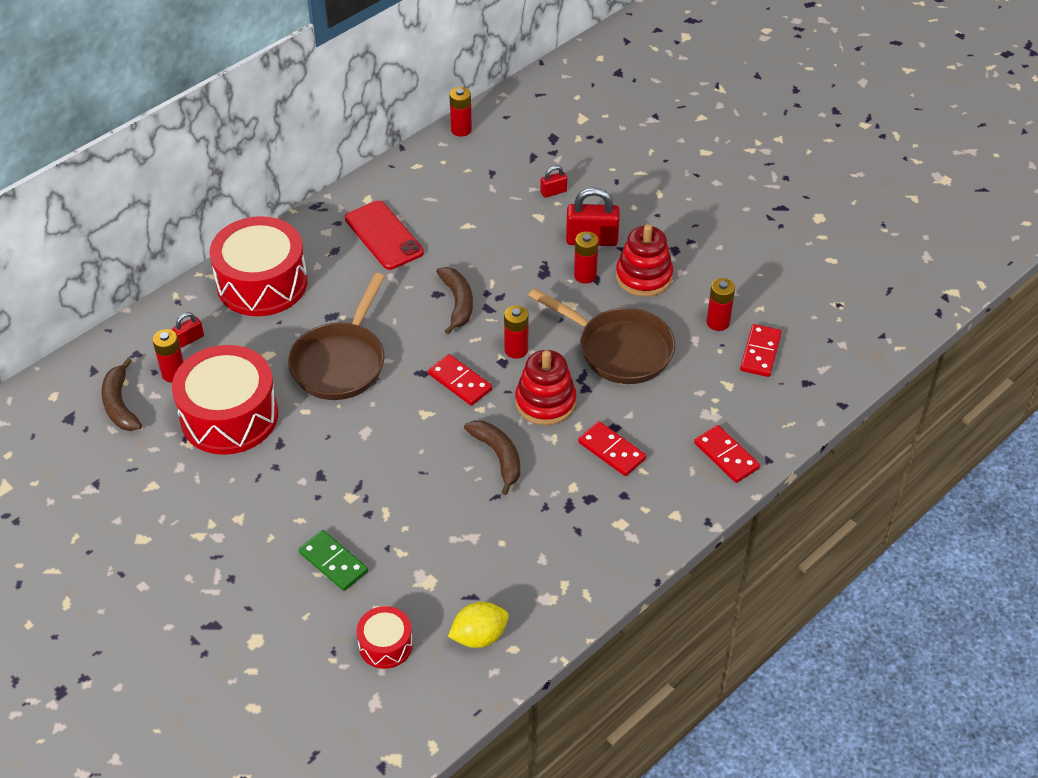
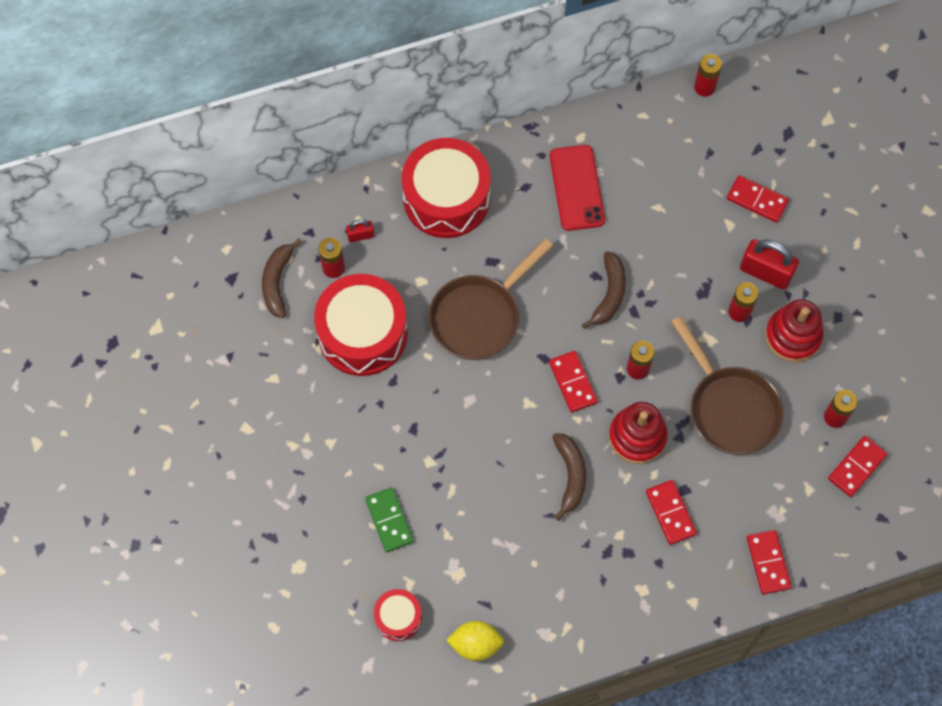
camera: 25 degrees right, 20 degrees up
red padlock [540,165,567,198] -> red domino [727,175,789,223]

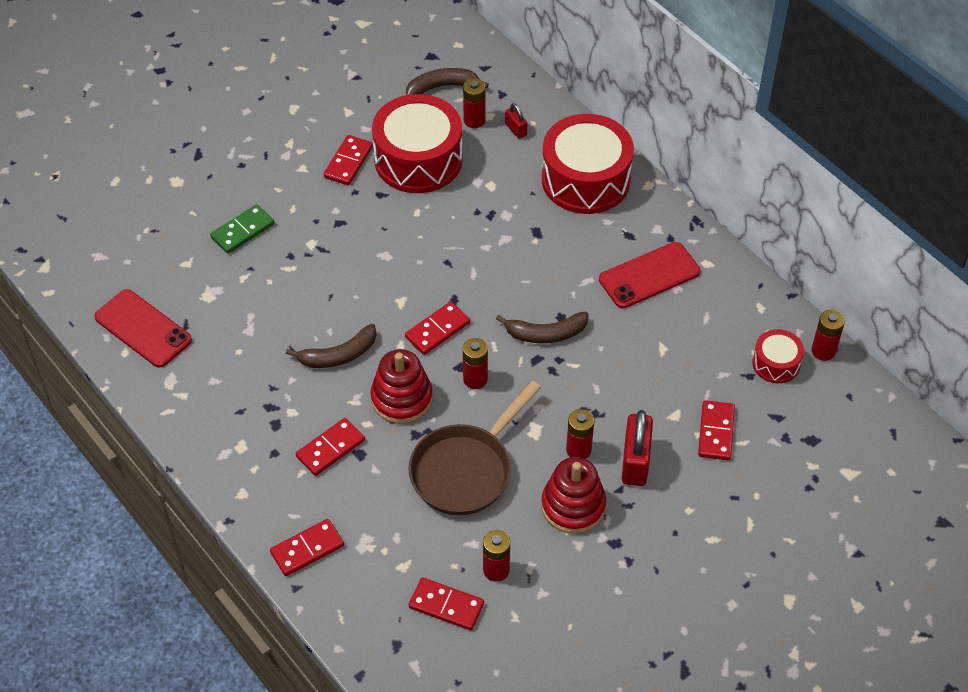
camera: 70 degrees right, 15 degrees down
red drum [374,589,422,641] -> red drum moved to [752,329,804,383]
brown pan [428,238,553,360] -> none
yellow lemon [446,621,504,661] -> red phone [94,289,192,368]
none -> red domino [323,135,373,185]

